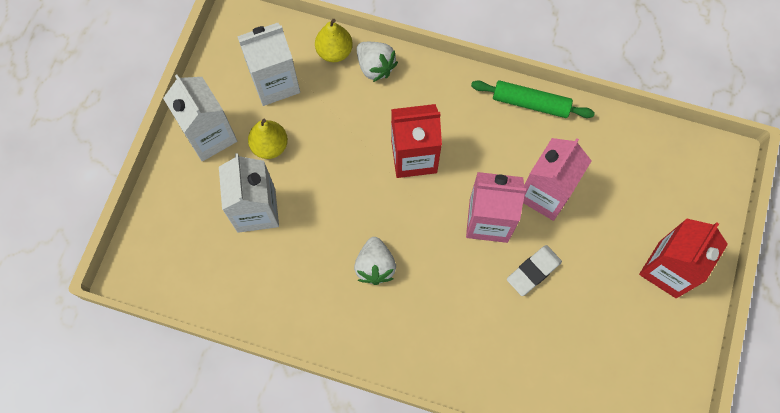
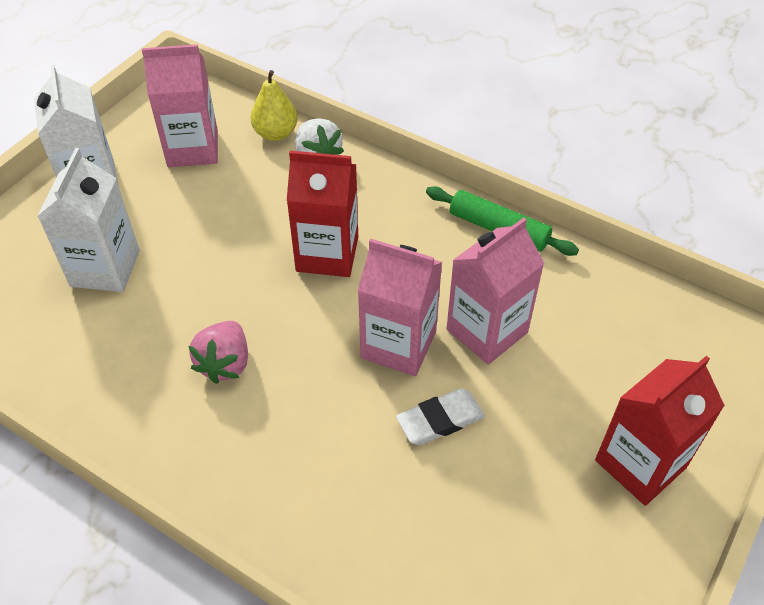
camera: 15 degrees right, 20 degrees down
white carton [237,23,300,106] -> pink carton [142,44,218,167]
yellow pear [248,119,288,159] -> none
white strawberry [354,237,396,285] -> pink strawberry [189,321,248,384]

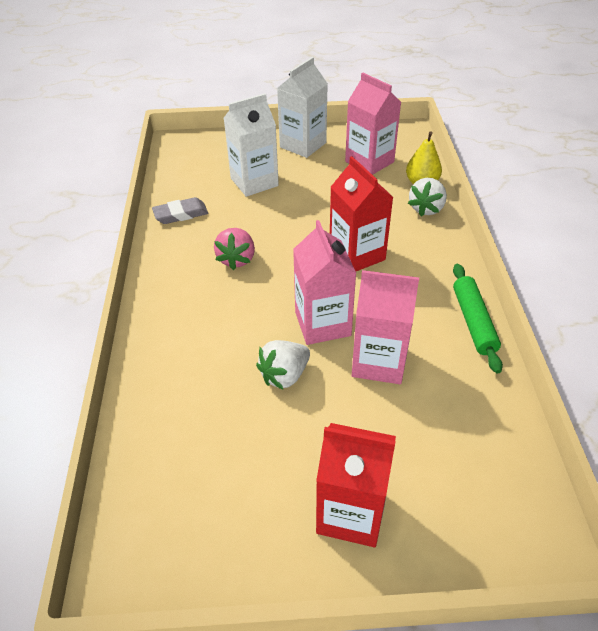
camera: 55 degrees right, 5 degrees down
pink strawberry [189,321,248,384] -> pink strawberry turned 60 degrees counterclockwise [214,228,255,270]
white eraser [396,389,485,445] -> white strawberry [256,340,310,389]
none -> grey eraser [152,197,208,224]

